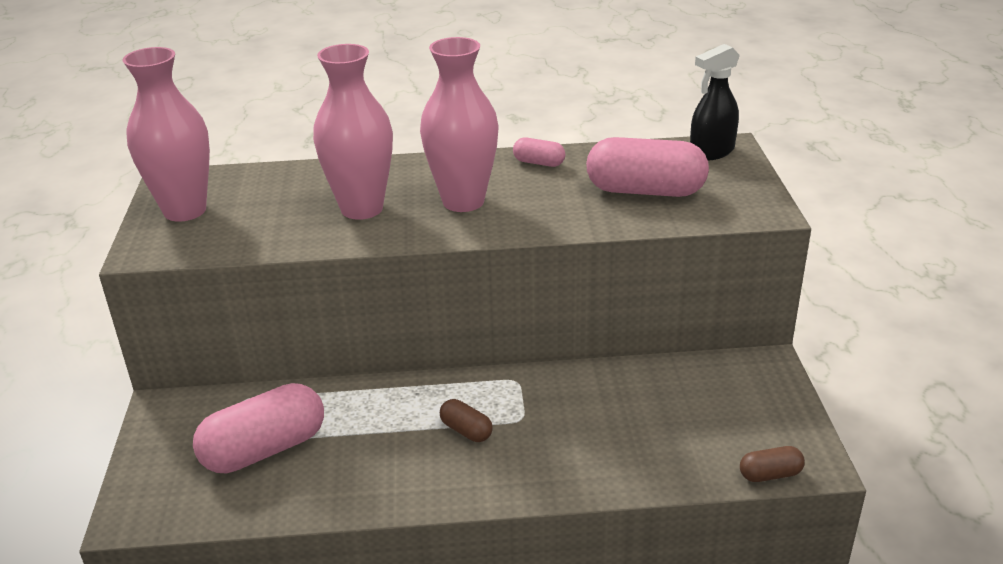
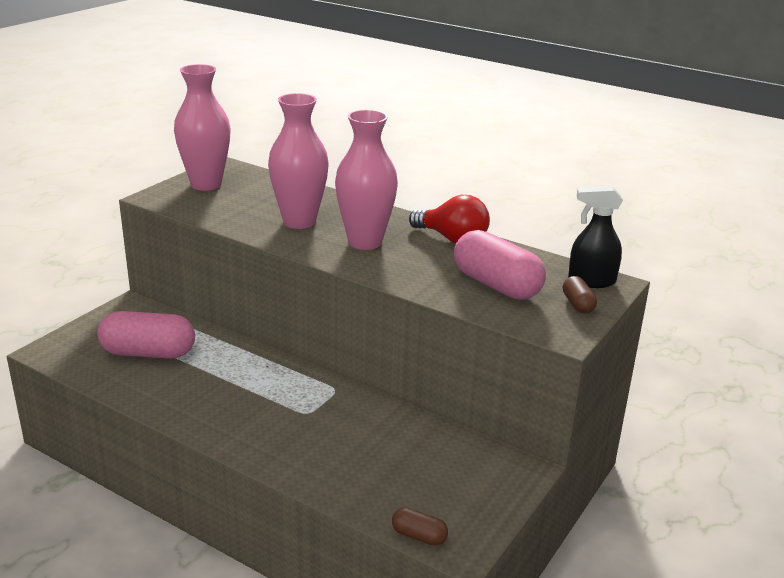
camera: 35 degrees right, 5 degrees down
brown capsule [440,399,493,442] -> brown capsule moved to [563,276,597,313]
pink capsule [513,138,565,167] -> red light bulb [409,195,490,244]

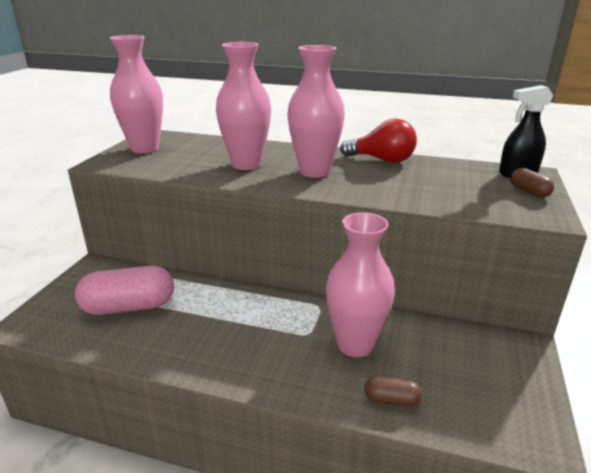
camera: 15 degrees left, 0 degrees up
brown capsule [392,507,448,546] -> brown capsule moved to [365,376,422,407]
pink capsule [454,230,546,300] -> none
none -> pink vase [326,212,395,357]

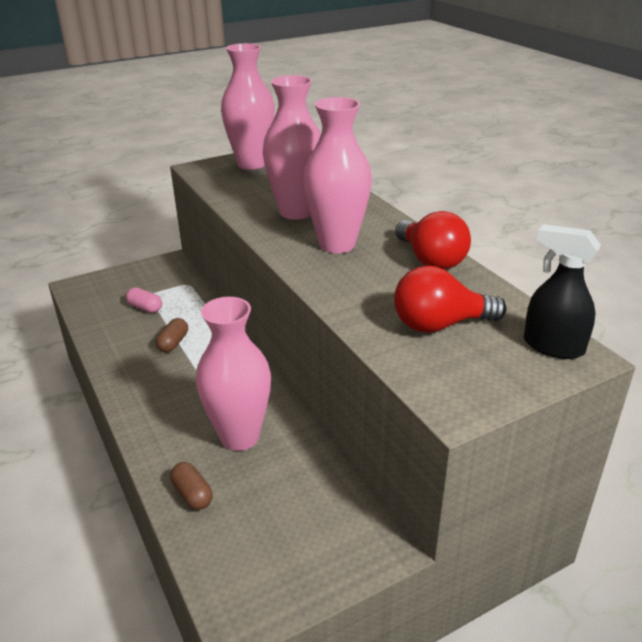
camera: 45 degrees right, 5 degrees up
pink capsule [75,265,174,315] -> pink capsule [126,287,162,313], size x0.48
brown capsule [510,168,554,198] -> brown capsule moved to [156,318,188,352]
none -> red light bulb [394,266,507,333]

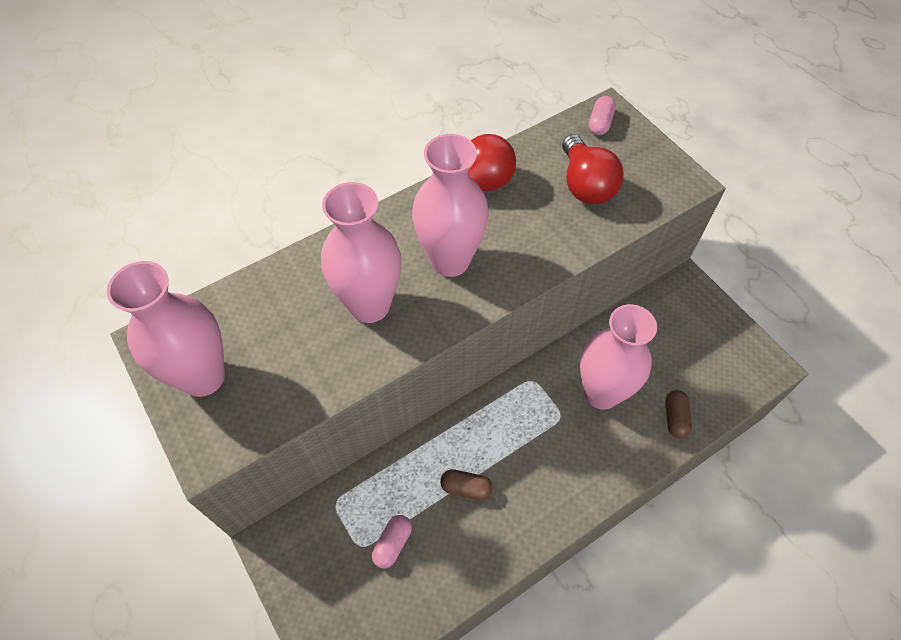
camera: 95 degrees left, 25 degrees up
brown capsule [170,462,213,510] -> brown capsule turned 45 degrees counterclockwise [665,390,692,438]
black spray bottle [524,224,601,359] -> pink capsule [589,96,616,135]

